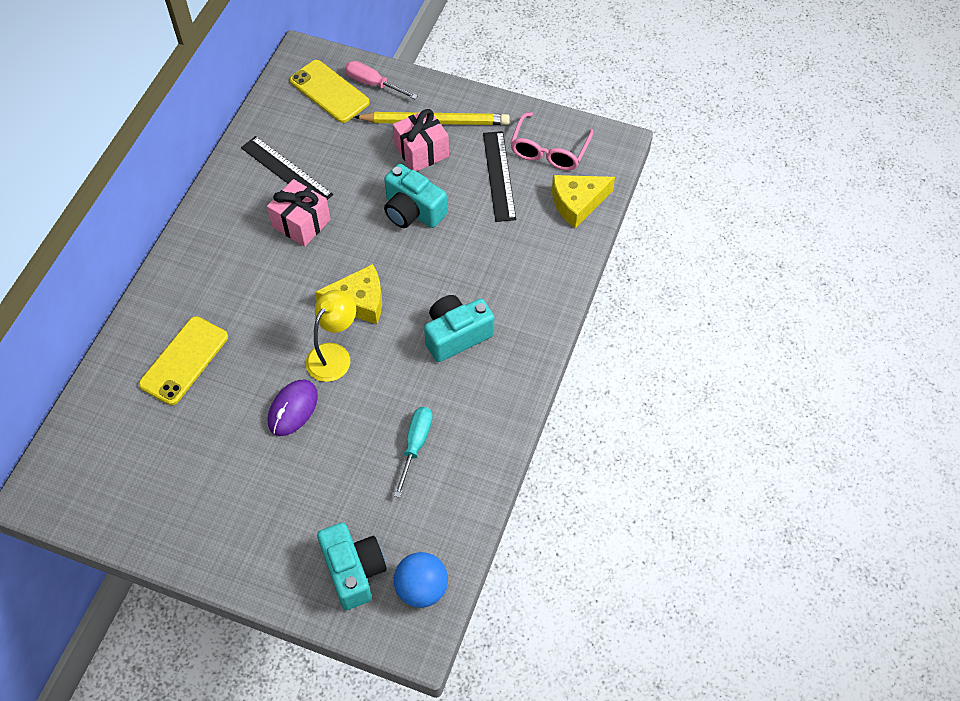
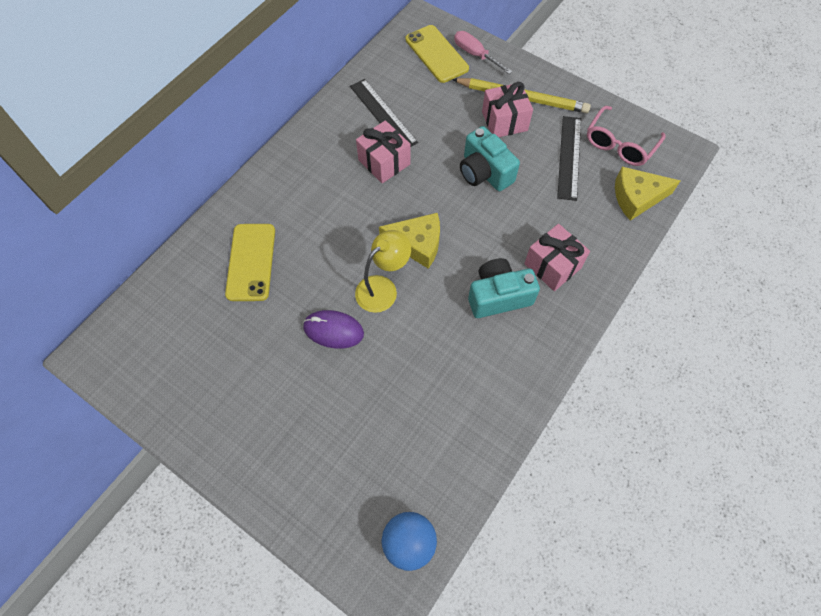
camera: 15 degrees right, 5 degrees up
yellow phone [139,316,228,405] -> yellow phone turned 45 degrees counterclockwise [225,224,275,301]
purple mouse [268,379,318,436] -> purple mouse turned 60 degrees clockwise [303,310,364,349]
turquoise camera [317,522,387,610] -> none
turquoise screwdriver [394,407,433,498] -> none
none -> pink gift [524,224,590,291]

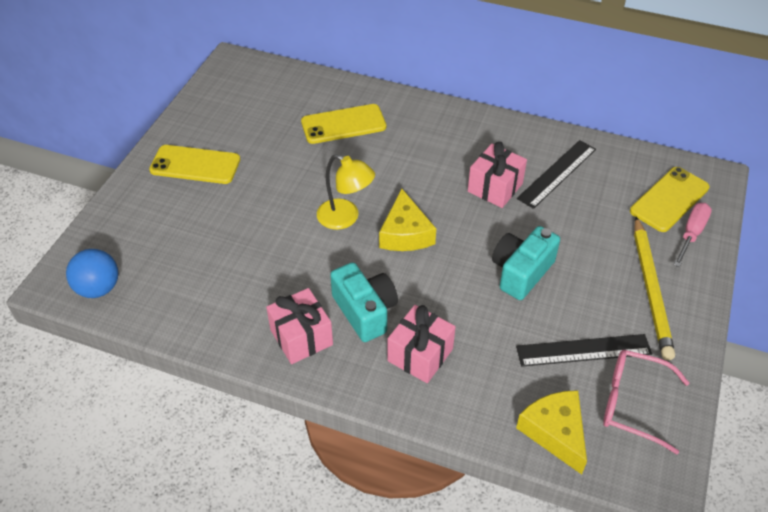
camera: 75 degrees right, 15 degrees down
purple mouse [303,310,364,349] -> none
pink gift [482,82,533,137] -> pink gift moved to [266,288,333,364]
none -> yellow phone [149,145,240,184]

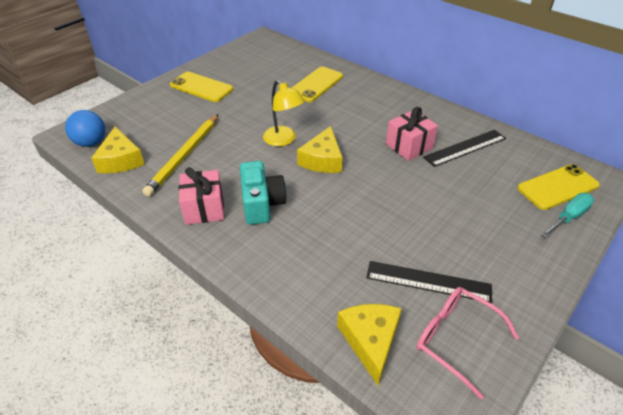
camera: 20 degrees right, 5 degrees down
yellow phone [301,104,386,144] -> yellow phone turned 60 degrees counterclockwise [292,66,343,102]
pink gift [387,305,456,383] -> none
turquoise camera [492,226,560,300] -> none
yellow pencil [634,217,675,360] -> yellow pencil moved to [142,114,219,197]
pink screwdriver [674,203,712,267] -> turquoise screwdriver [541,193,594,238]
none -> yellow cheese [91,127,145,173]

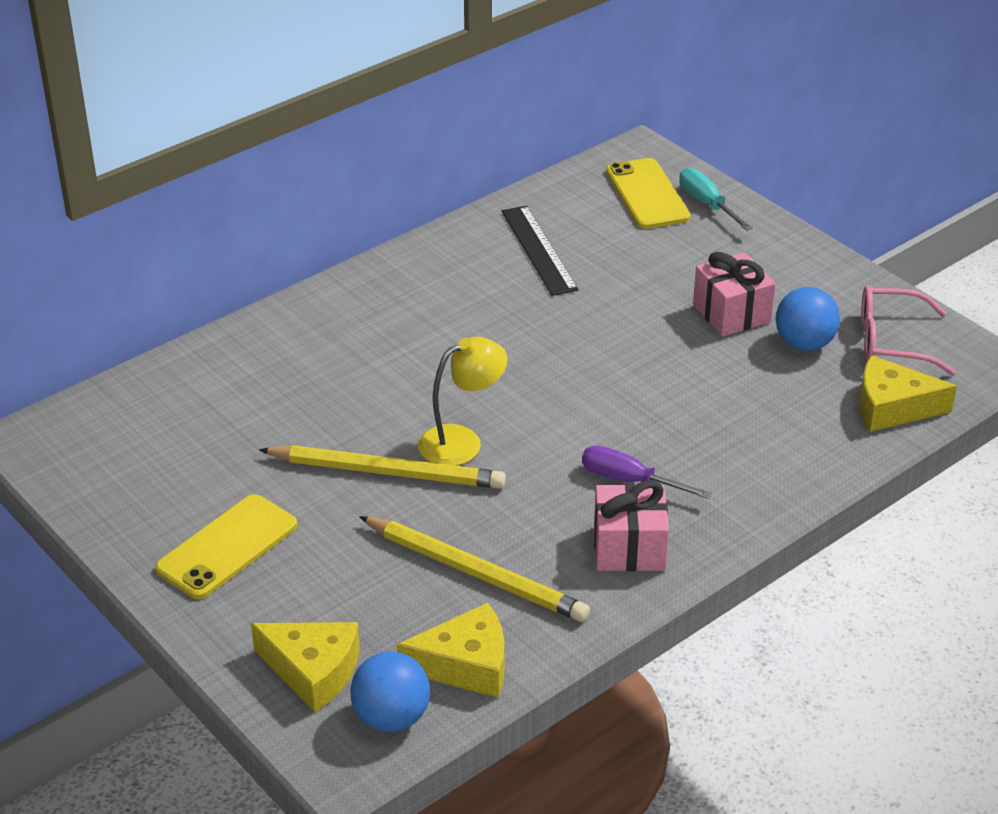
camera: 80 degrees left, 5 degrees down
turquoise camera [240,161,287,225] -> purple screwdriver [582,445,712,499]
yellow phone [292,66,343,102] -> none
yellow cheese [297,126,343,173] -> yellow cheese moved to [251,622,360,712]
black ruler [366,261,492,303] -> blue ball [776,287,840,351]
pink gift [386,107,438,161] -> pink gift moved to [693,252,776,337]
pink glasses [416,287,519,399] -> pink glasses turned 45 degrees clockwise [861,286,956,375]
none -> yellow pencil [259,445,506,489]

